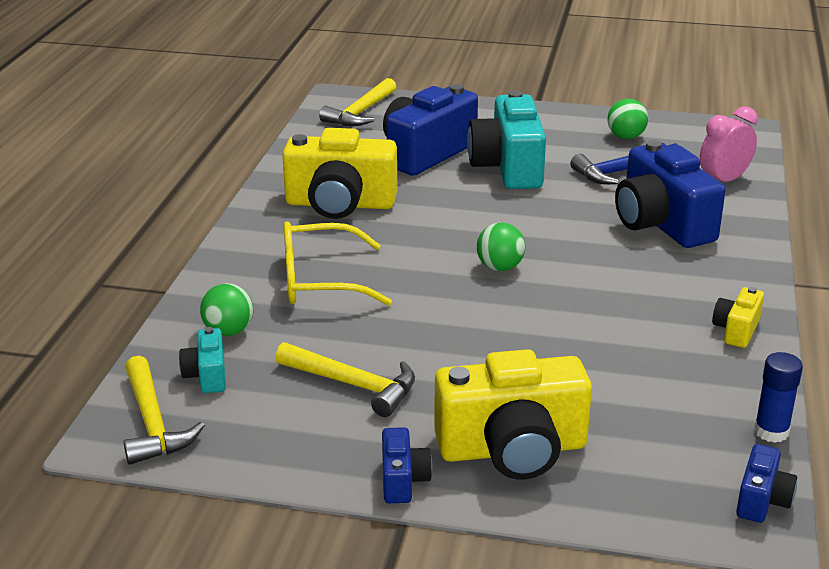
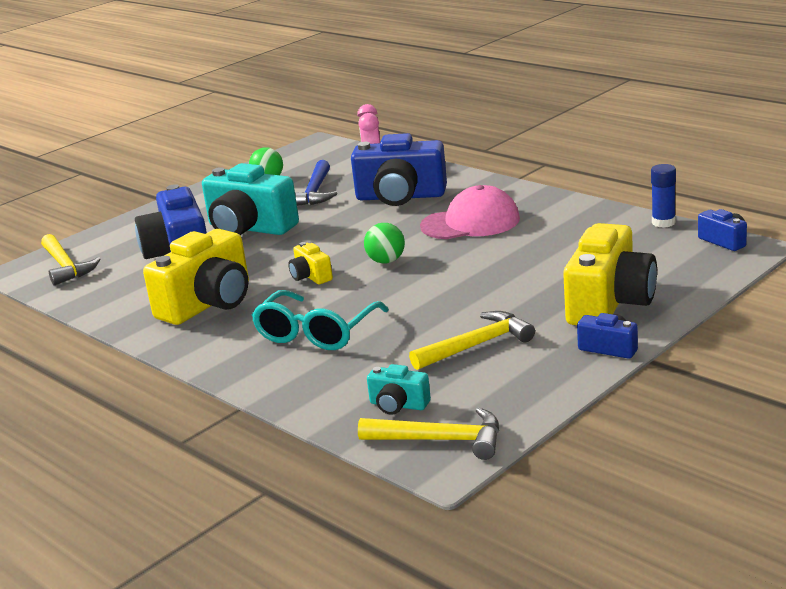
camera: 55 degrees left, 5 degrees down
green ball [200,283,253,336] -> none
yellow glasses [284,222,392,306] -> turquoise glasses [252,290,389,350]
yellow camera [712,287,764,348] -> yellow camera moved to [288,242,333,284]
none -> pink cap [420,185,520,239]

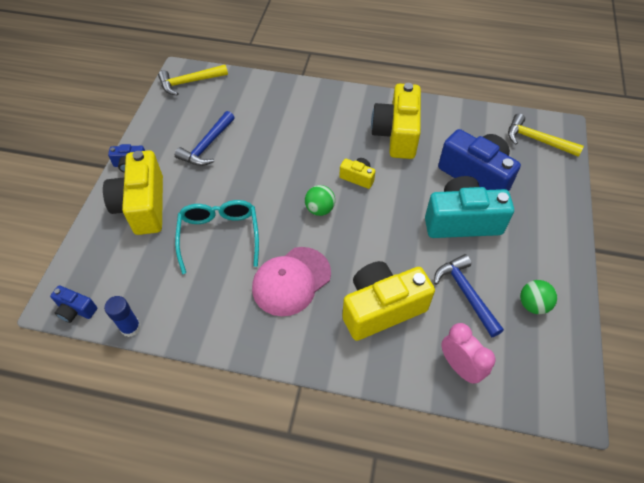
camera: 145 degrees right, 30 degrees up
turquoise glasses [252,290,389,350] -> turquoise glasses moved to [175,200,259,274]
blue camera [351,133,447,206] -> yellow camera [342,261,435,341]
turquoise camera [367,364,431,415] -> none
yellow hammer [409,311,535,370] -> blue hammer [175,111,235,166]

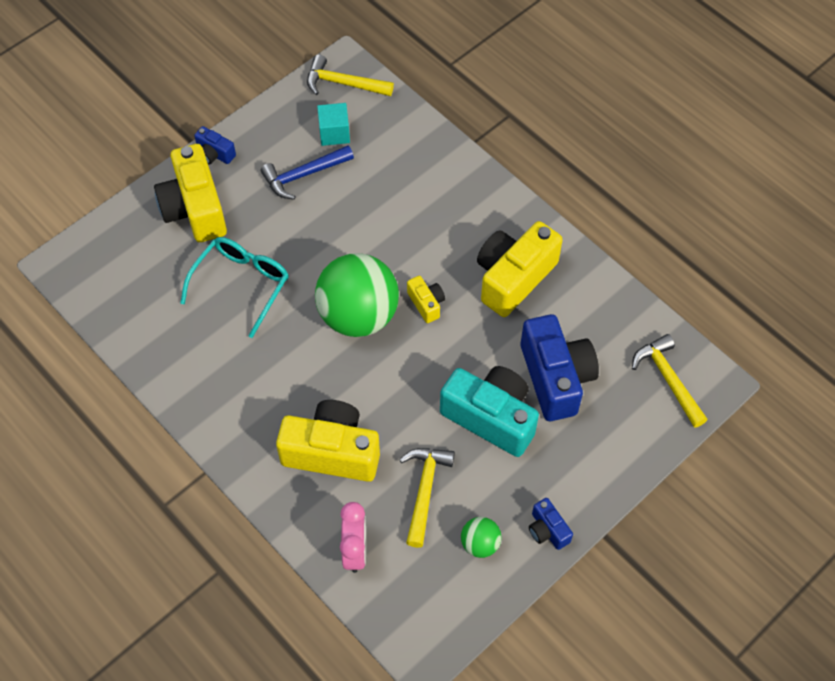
camera: 35 degrees right, 5 degrees up
blue camera [50,285,97,323] -> blue camera moved to [529,498,573,550]
yellow camera [103,150,163,235] -> yellow camera turned 45 degrees counterclockwise [154,144,227,242]
blue glue stick [104,296,141,337] -> none
pink cap [252,247,331,316] -> none
green ball [305,185,335,216] -> green ball [315,253,399,337], size x2.23
blue hammer [434,254,504,337] -> yellow hammer [399,448,455,548]
none -> turquoise cube [317,103,350,146]

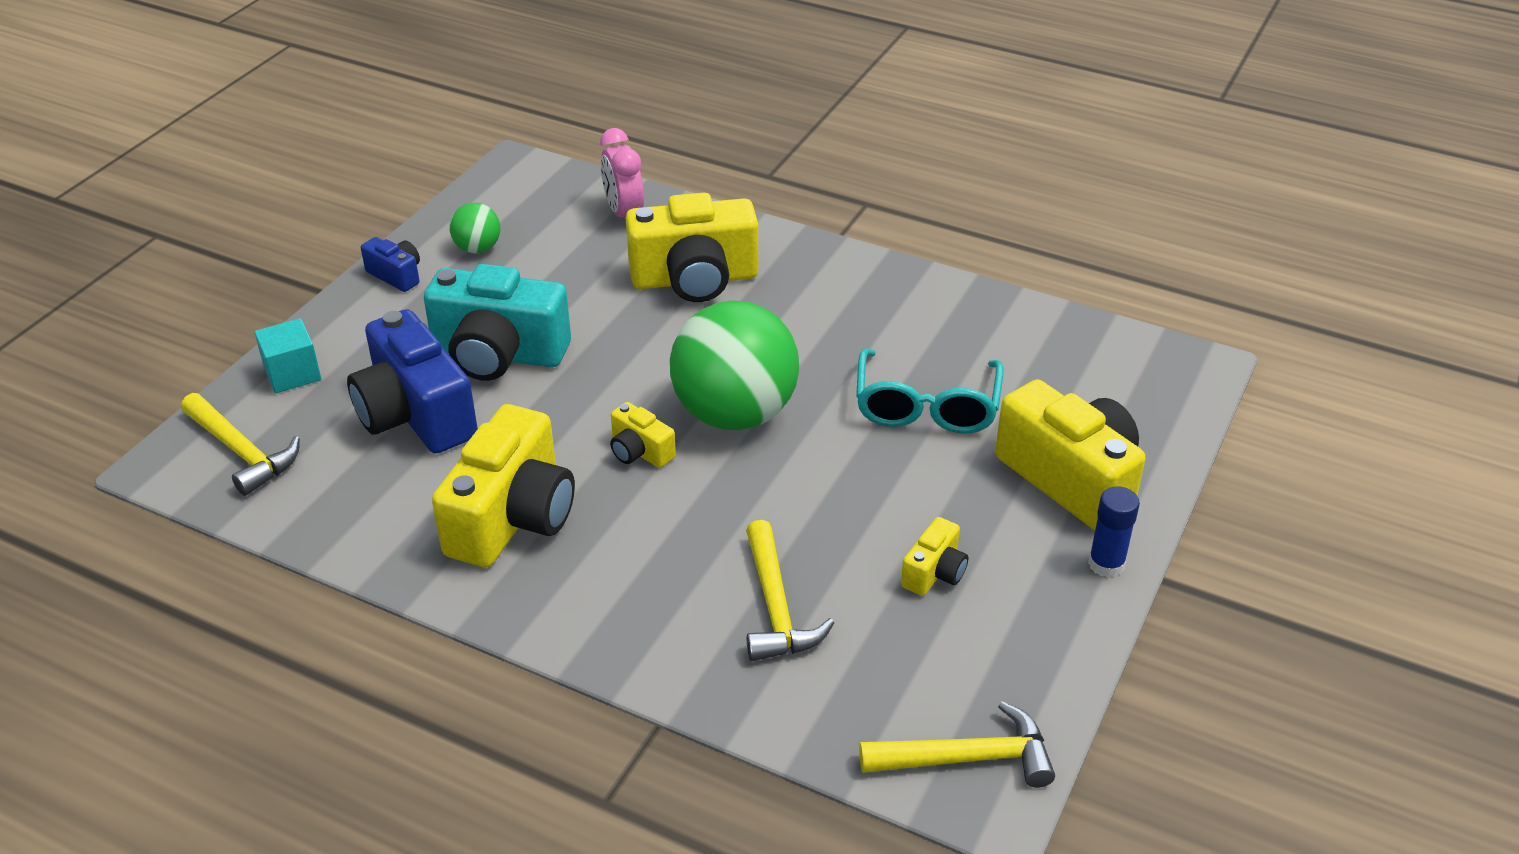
camera: 160 degrees right, 20 degrees down
blue camera [194,126,236,164] -> blue glue stick [1088,486,1140,578]
blue hammer [261,146,354,200] -> yellow camera [901,517,968,596]
turquoise cube [317,103,350,146] -> turquoise cube moved to [254,318,321,393]
yellow hammer [399,448,455,548] -> yellow hammer moved to [746,520,834,661]

